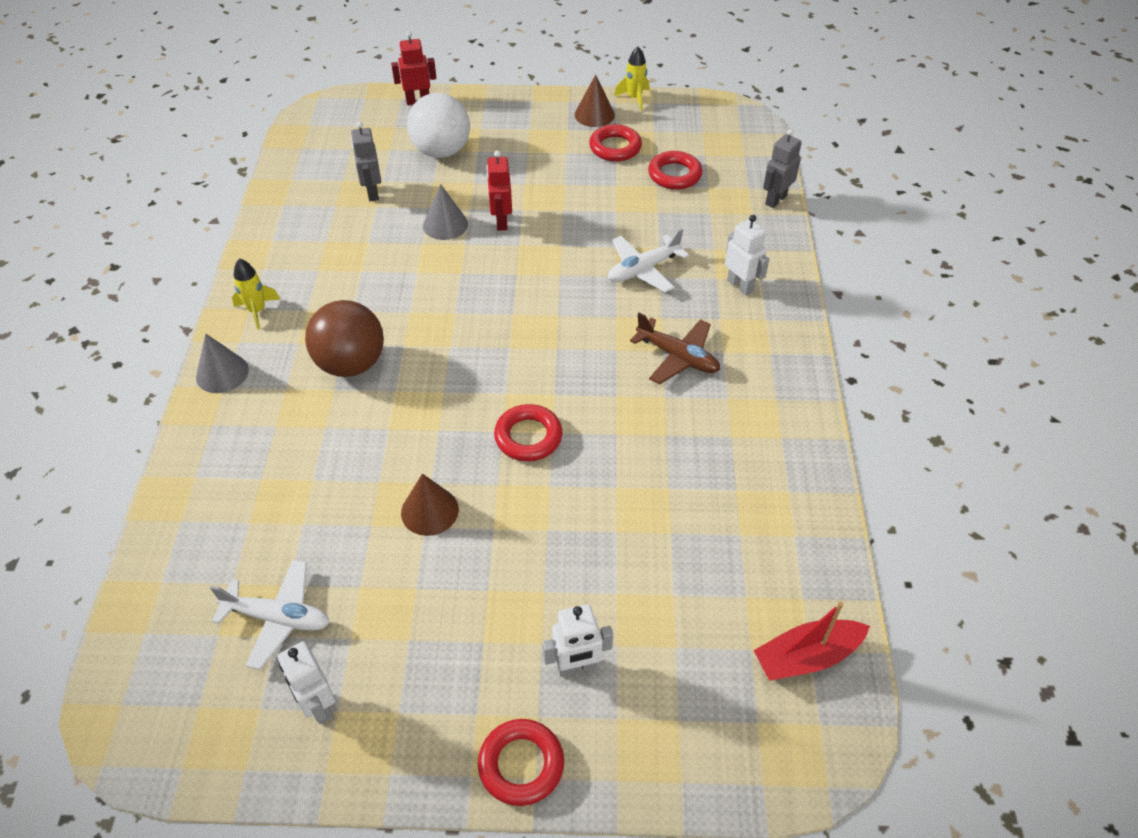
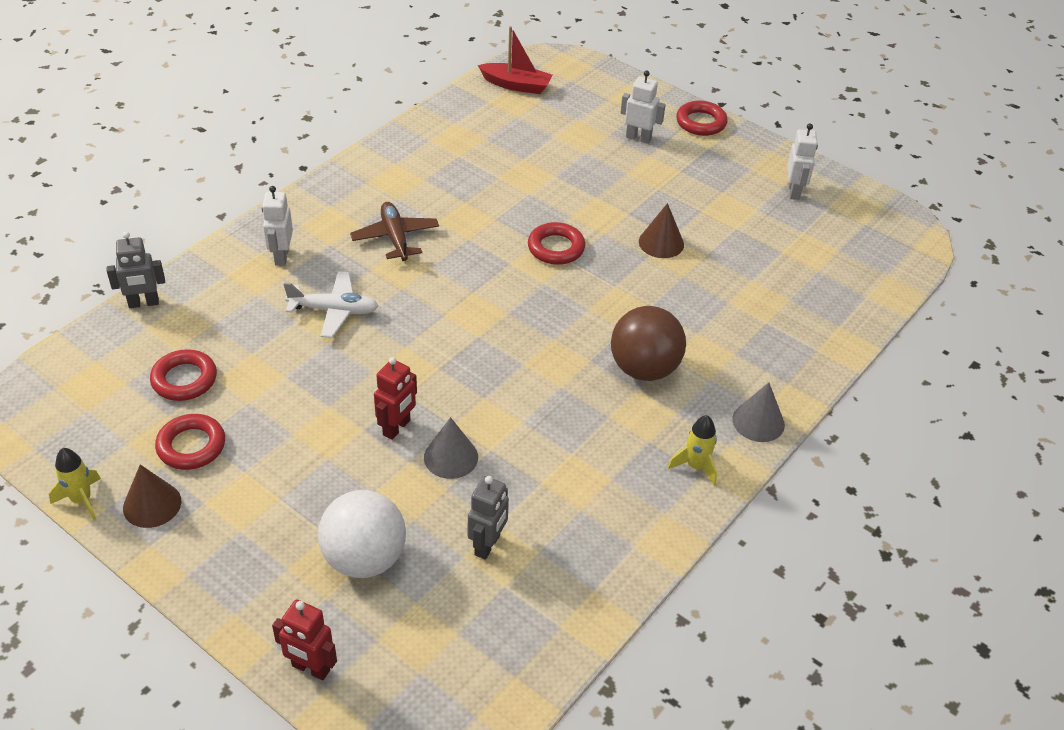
camera: 145 degrees left, 5 degrees down
white plane [210,560,330,670] -> none

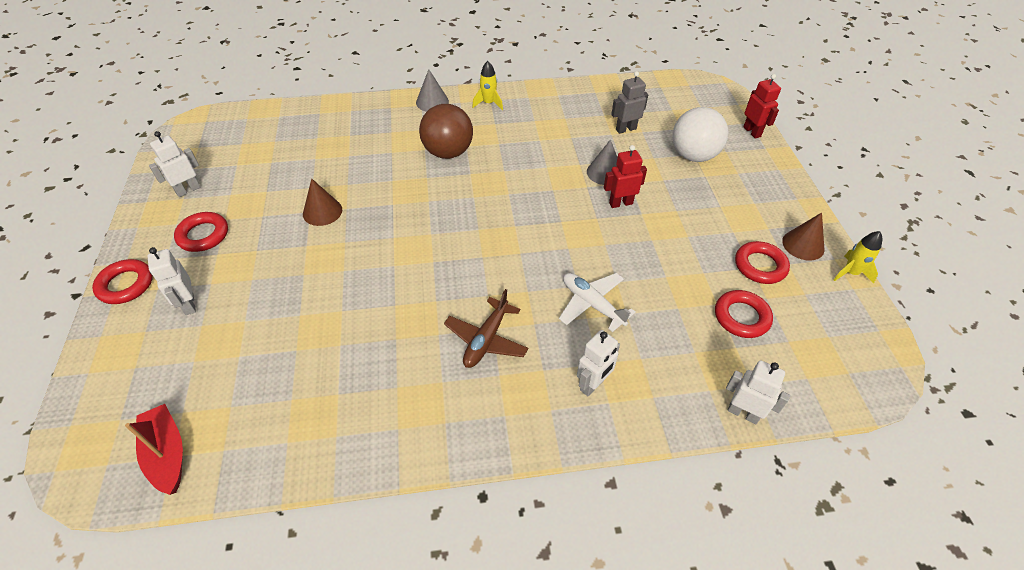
camera: 135 degrees left, 5 degrees up
grey robot [107,232,165,308] -> white robot [726,360,790,424]
red ring [528,222,585,265] -> red ring moved to [174,212,228,252]

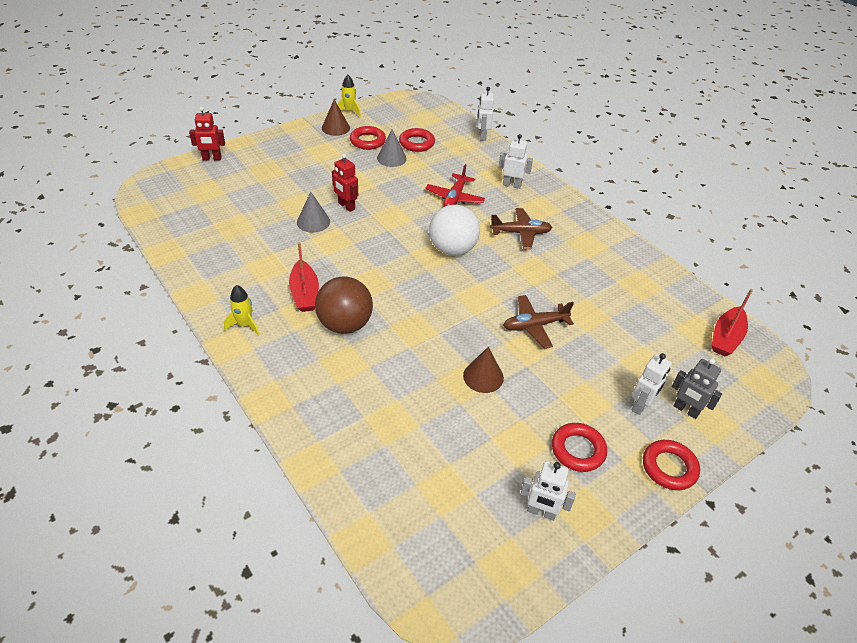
camera: 120 degrees left, 5 degrees down
grey cone [416,69,449,112] -> grey cone moved to [377,130,407,167]
white plane [559,273,636,332] -> red plane [425,164,485,207]
grey robot [611,71,648,134] -> grey robot moved to [672,358,722,419]
white ball [672,107,729,162] -> white ball moved to [429,205,480,256]
red robot [743,74,781,139] -> red robot turned 135 degrees counterclockwise [189,107,225,161]
none -> red boat [289,242,319,312]
none -> brown plane [503,295,574,349]

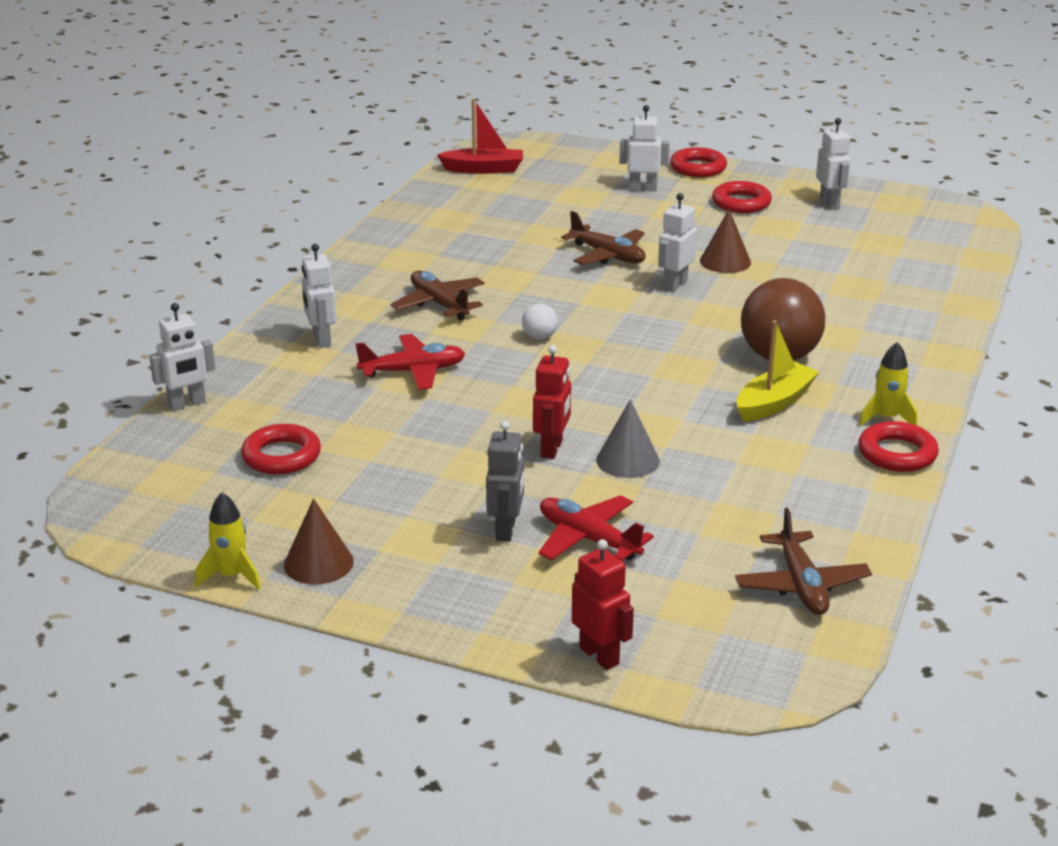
camera: 120 degrees left, 15 degrees down
red boat [289,242,319,312] -> yellow boat [737,320,819,422]
red ring [350,126,386,150] -> red ring moved to [858,421,939,472]
grey cone [377,130,407,167] -> none
white ball [429,205,480,256] -> white ball [522,303,558,339], size x0.44
grey robot [672,358,722,419] -> grey robot moved to [486,421,524,542]
none -> red plane [538,495,654,561]
none -> white robot [658,193,697,292]
none -> brown plane [735,508,872,615]

